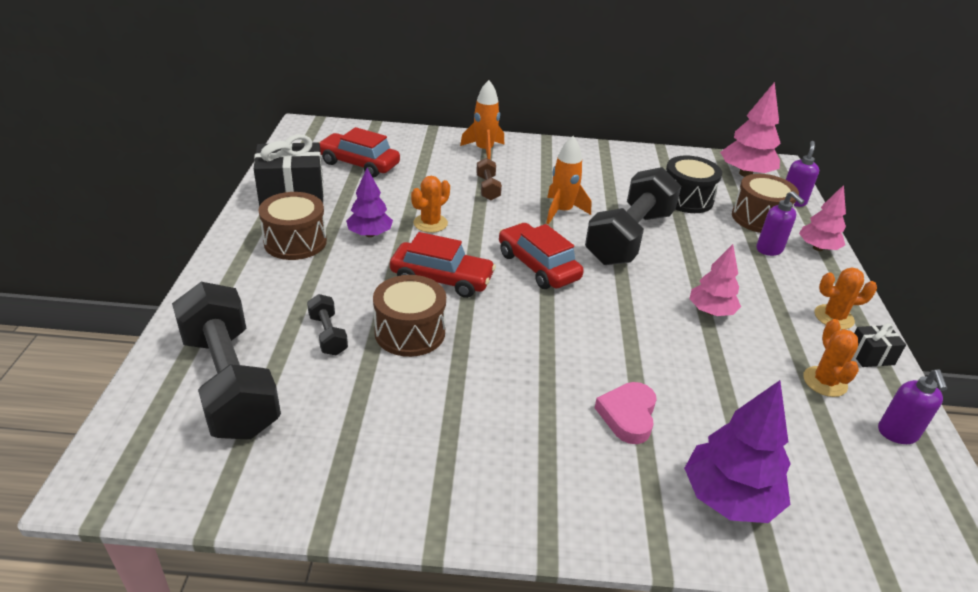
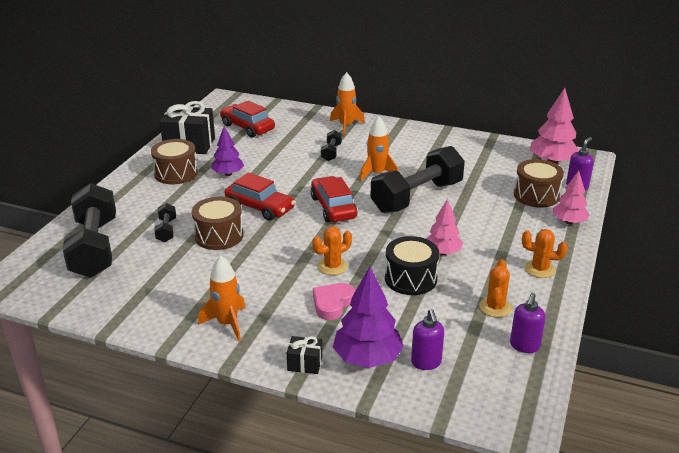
camera: 20 degrees right, 5 degrees down
orange cactus [411,176,450,233] -> orange cactus moved to [312,226,352,275]
brown dumbbell [476,158,502,200] -> black dumbbell [321,130,342,161]
black drum [666,155,722,213] -> black drum moved to [385,236,439,295]
purple soap dispenser [756,191,805,256] -> purple soap dispenser moved to [411,309,444,370]
black gift [854,323,906,367] -> black gift moved to [287,336,322,374]
none -> orange rocket [198,255,245,341]

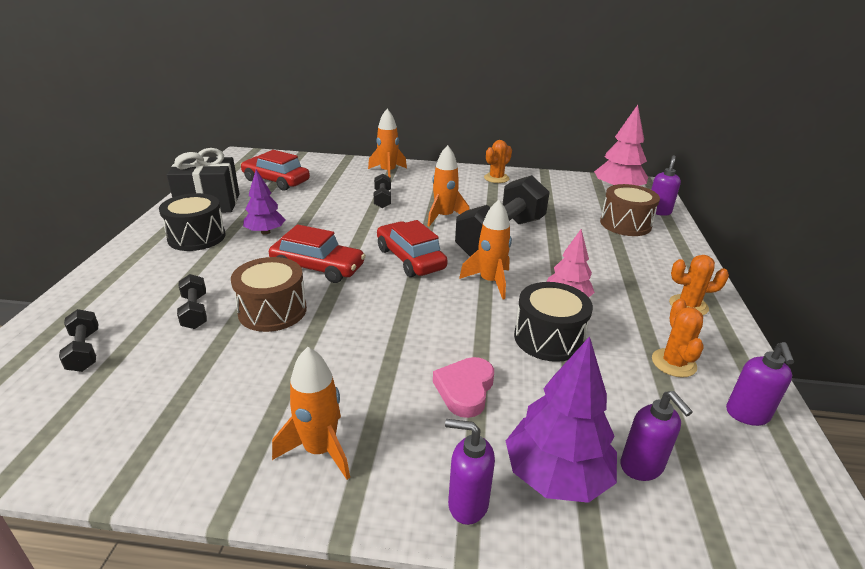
camera: 15 degrees left, 0 degrees up
black dumbbell [63,183,116,278] -> black dumbbell [59,309,98,372], size x0.43
brown drum [151,139,198,184] -> black drum [159,193,226,251]
black gift [287,336,322,374] -> purple soap dispenser [445,419,495,525]
orange cactus [312,226,352,275] -> orange cactus moved to [484,140,512,183]
pink tree [553,170,590,224] -> none
none -> orange rocket [459,200,512,299]

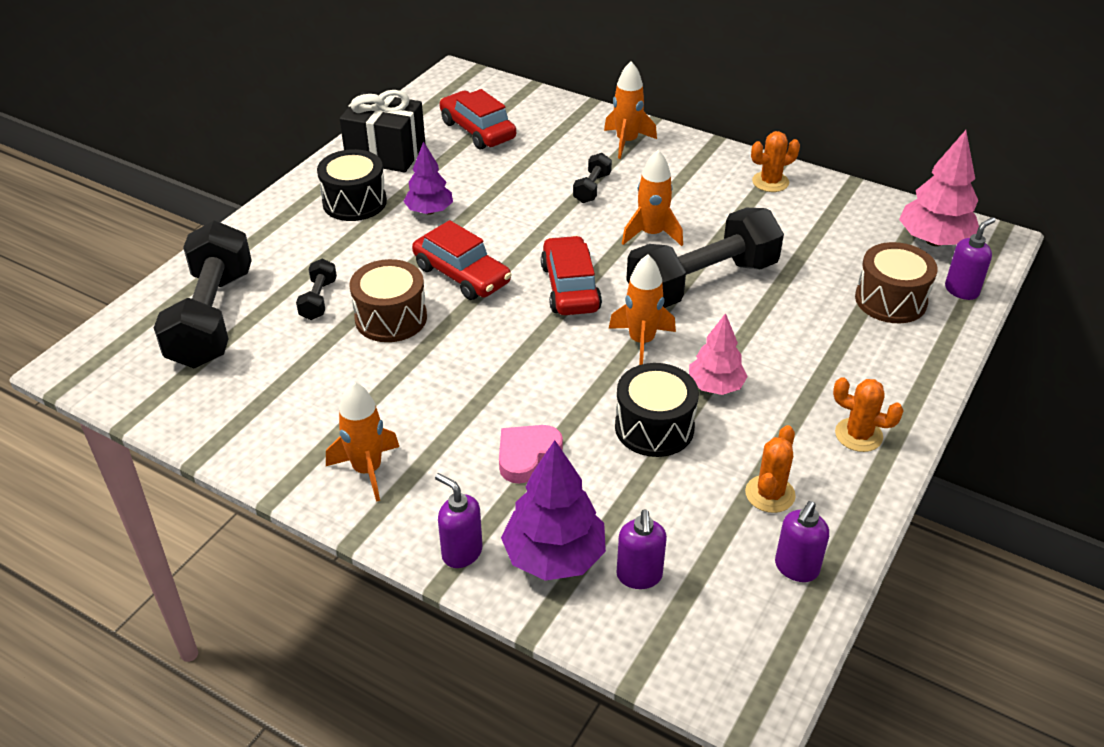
camera: 25 degrees right, 10 degrees up
black dumbbell [59,309,98,372] -> black dumbbell [154,221,252,368], size x2.31

